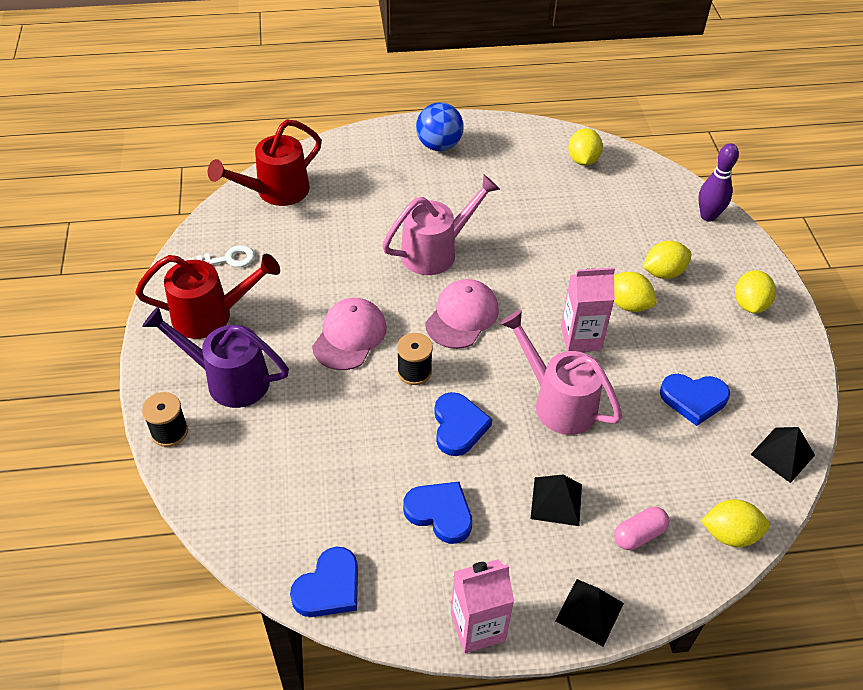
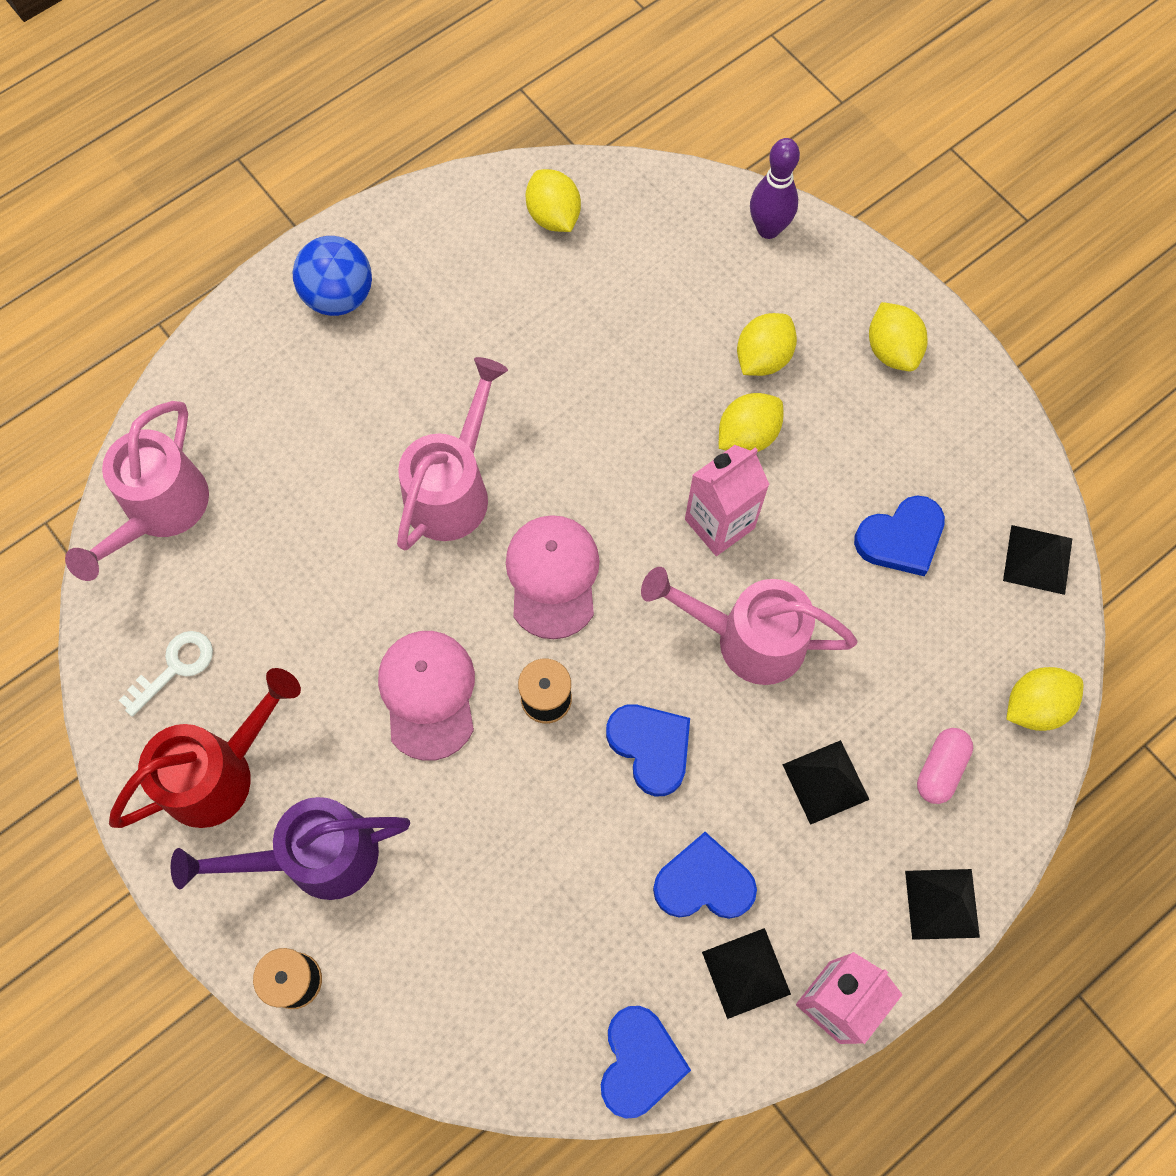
camera: 30 degrees left, 20 degrees up
red watering can [208,119,322,206] -> pink watering can [65,401,209,581]
yellow lemon [614,272,657,312] -> yellow lemon turned 45 degrees counterclockwise [719,393,783,452]
none -> black pyramid [702,928,791,1019]

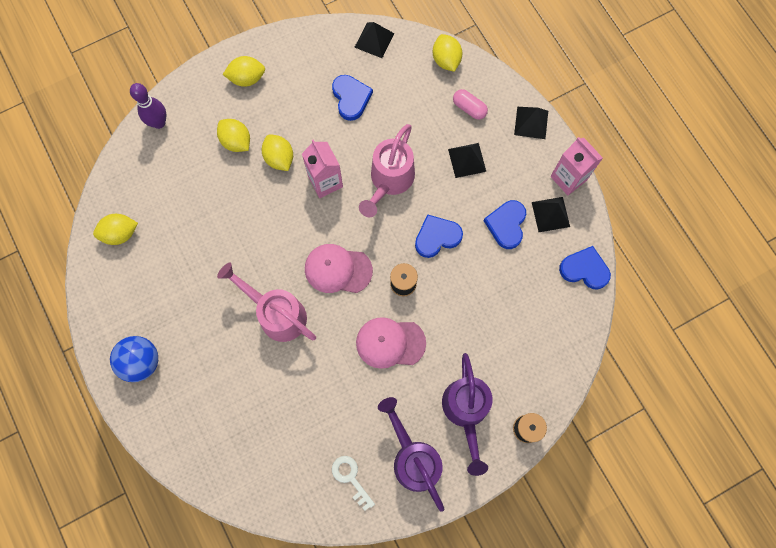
camera: 80 degrees left, 5 degrees up
pink watering can [65,401,209,581] -> none
red watering can [109,668,301,828] -> purple watering can [378,397,444,512]

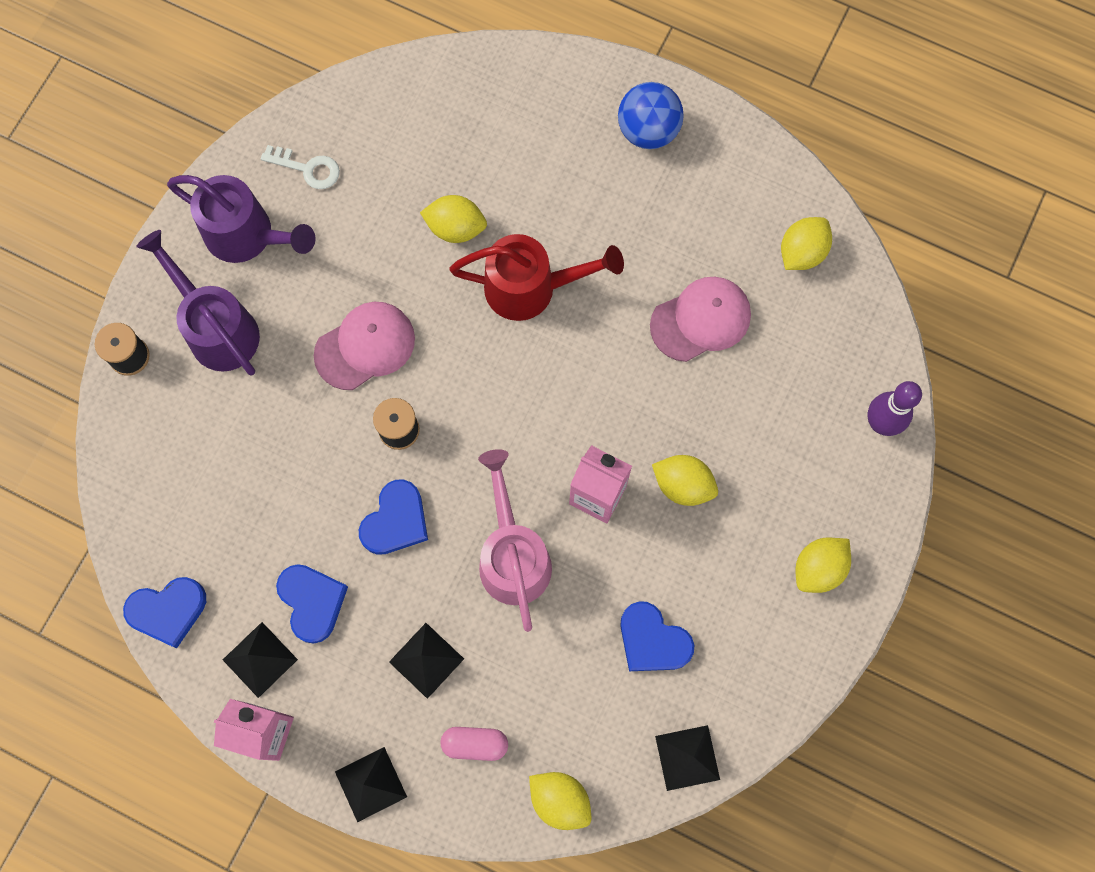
camera: 145 degrees right, 0 degrees up
yellow lemon [217,119,250,152] -> yellow lemon moved to [420,195,487,243]
pink watering can [217,262,316,342] -> red watering can [450,234,624,321]
pink cap [305,244,373,293] -> pink cap moved to [650,277,751,362]

